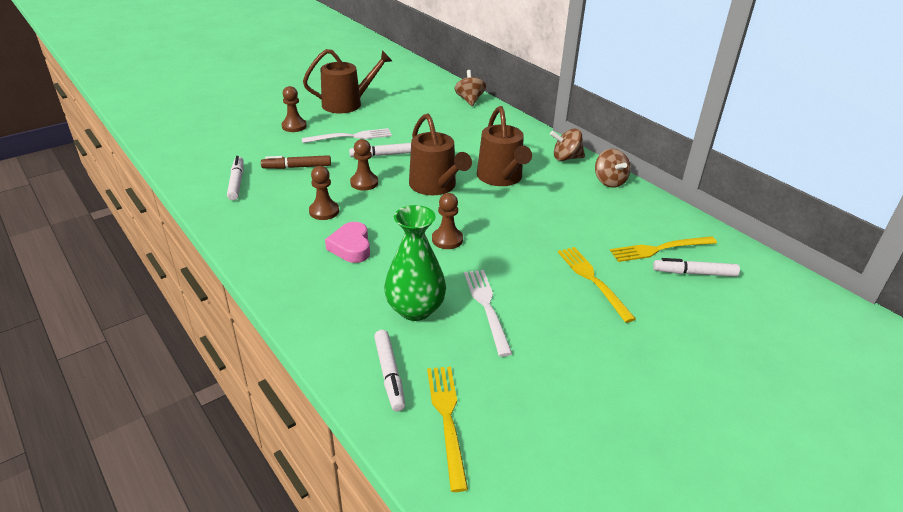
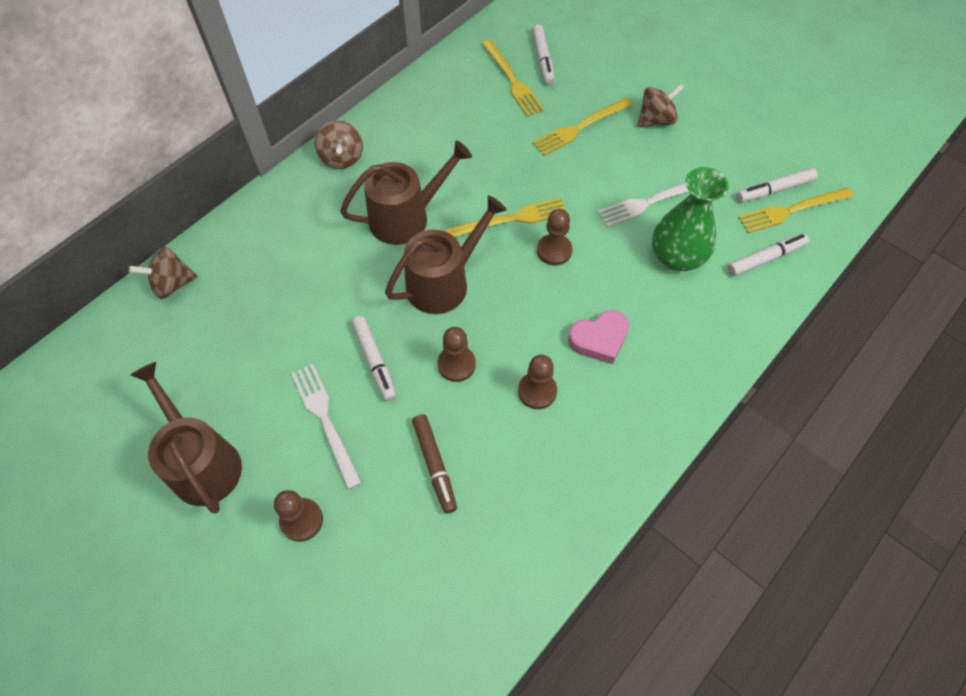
camera: 100 degrees left, 25 degrees up
white marker [227,156,244,200] -> white marker moved to [737,168,817,202]
brown spinning top [595,149,631,188] -> brown spinning top moved to [637,84,684,128]
none -> yellow fork [446,198,565,237]

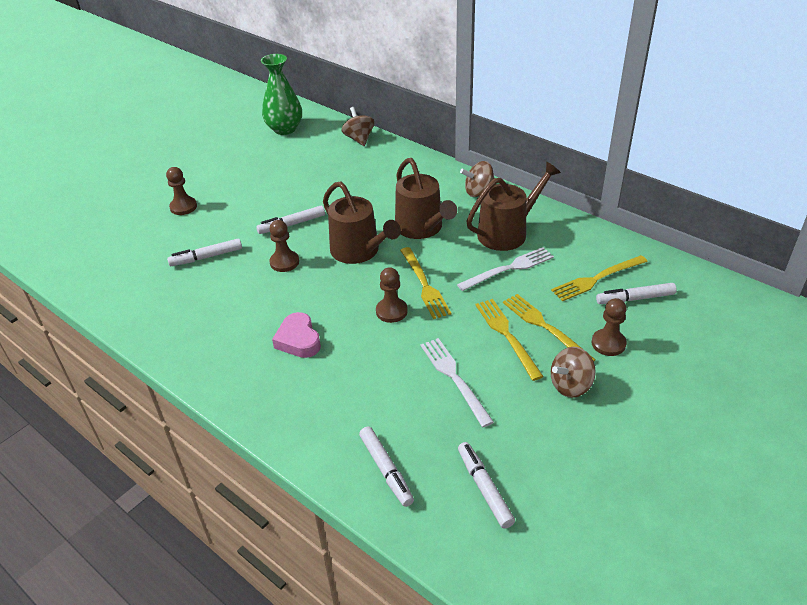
camera: 90 degrees right, 20 degrees down
brown watering can [130,362,242,513] -> brown watering can moved to [466,162,561,251]
white fork [291,364,362,490] -> white fork moved to [457,247,554,291]
brown marker [412,414,457,514] -> white marker [167,238,242,266]
brown pawn [518,355,557,409] -> brown pawn moved to [591,298,627,356]
brown spinning top [637,84,684,128] -> brown spinning top turned 90 degrees clockwise [551,347,596,398]
green vase [652,167,729,271] -> green vase moved to [261,54,302,135]
yellow fork [738,188,854,233] -> yellow fork moved to [475,299,544,381]

